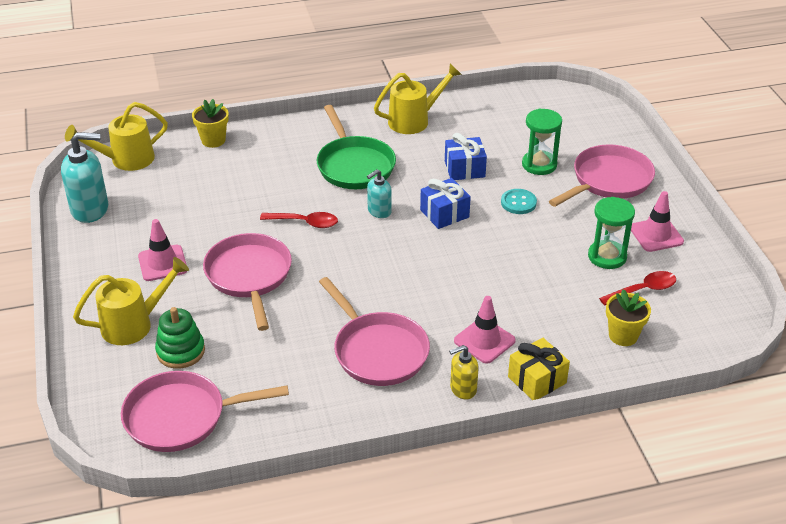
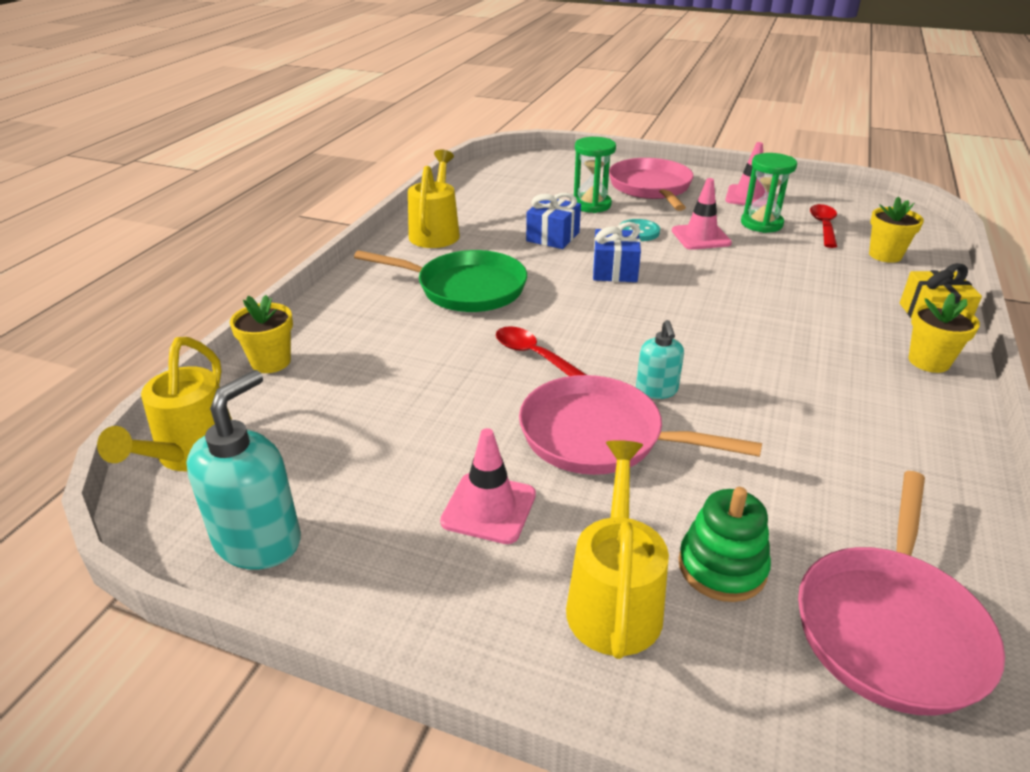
camera: 55 degrees left, 5 degrees down
red spoon [260,212,338,228] -> red spoon turned 90 degrees counterclockwise [496,326,586,376]
pink pan [319,277,430,386] -> none
turquoise soap dispenser [367,169,392,218] -> turquoise soap dispenser moved to [636,320,684,399]
yellow soap dispenser [449,345,479,400] -> yellow flower pot [908,293,980,373]
pink traffic cone [454,296,516,363] -> pink traffic cone moved to [672,178,732,250]

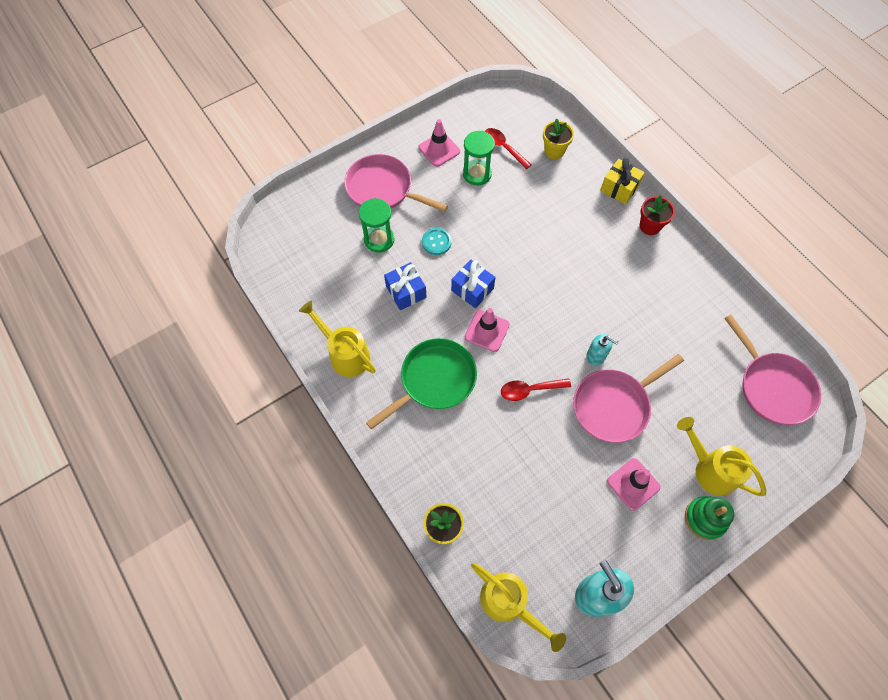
camera: 55 degrees left, 30 degrees up
pink traffic cone [672,178,732,250] -> pink traffic cone moved to [465,308,510,352]
green stacking toy [678,487,771,602] -> green stacking toy moved to [685,496,734,540]
yellow flower pot [908,293,980,373] -> red flower pot [640,195,675,235]

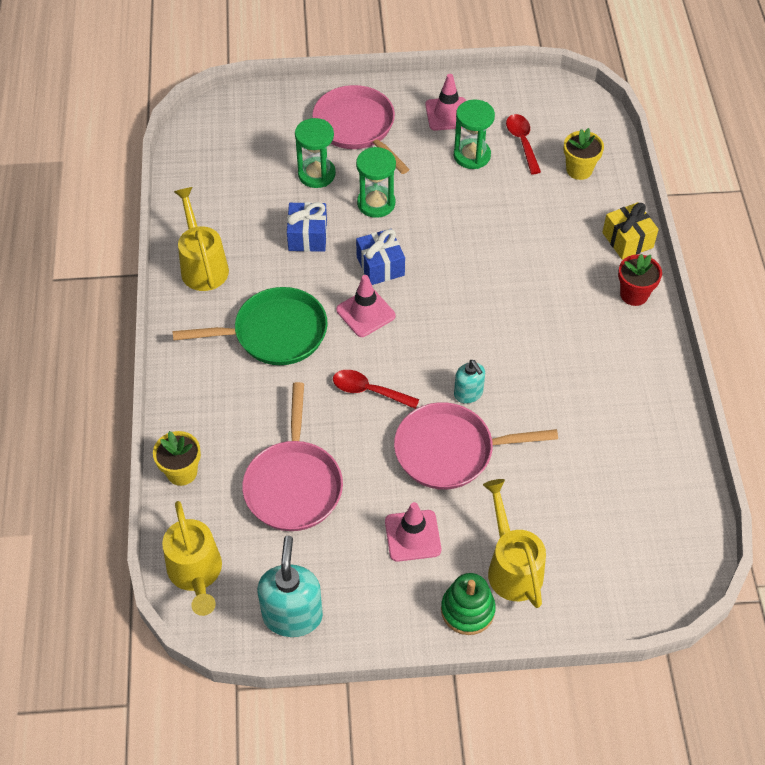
camera: 30 degrees right, 10 degrees down
turquoise button [422,228,452,255] -> green hourglass [356,147,396,218]
pink pan [724,315,821,425] -> pink pan moved to [242,382,343,531]

